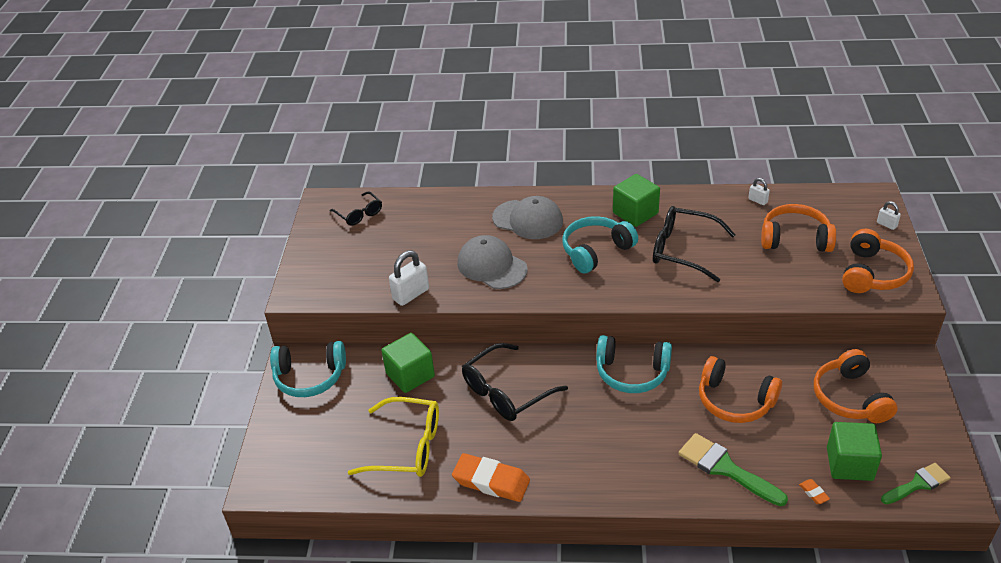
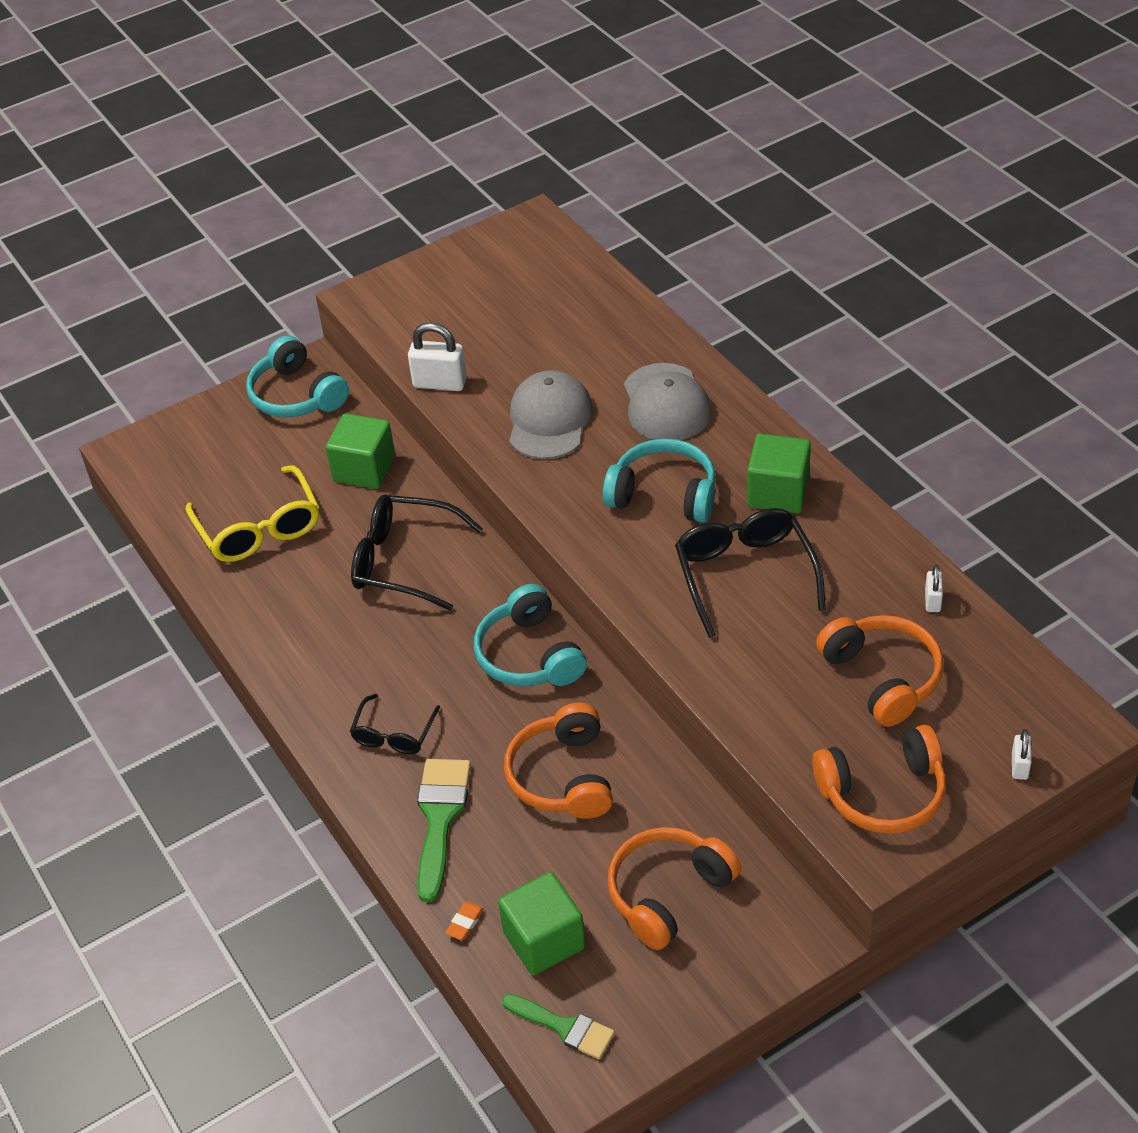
camera: 55 degrees right, 5 degrees up
black glasses [330,192,382,226] -> black glasses moved to [350,694,440,754]
orange eraser [452,453,530,502] -> none

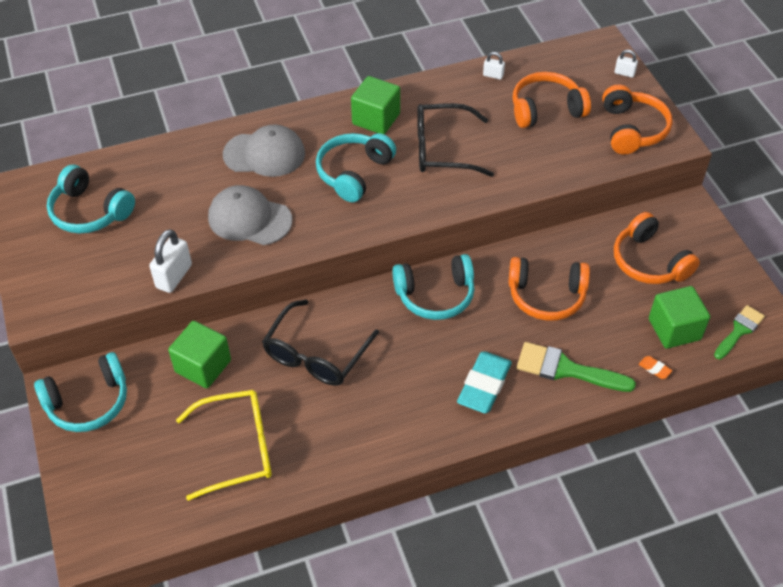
camera: 80 degrees left, 5 degrees up
black glasses [350,694,440,754] -> turquoise eraser [457,351,512,414]
none -> turquoise headphones [47,165,135,234]

